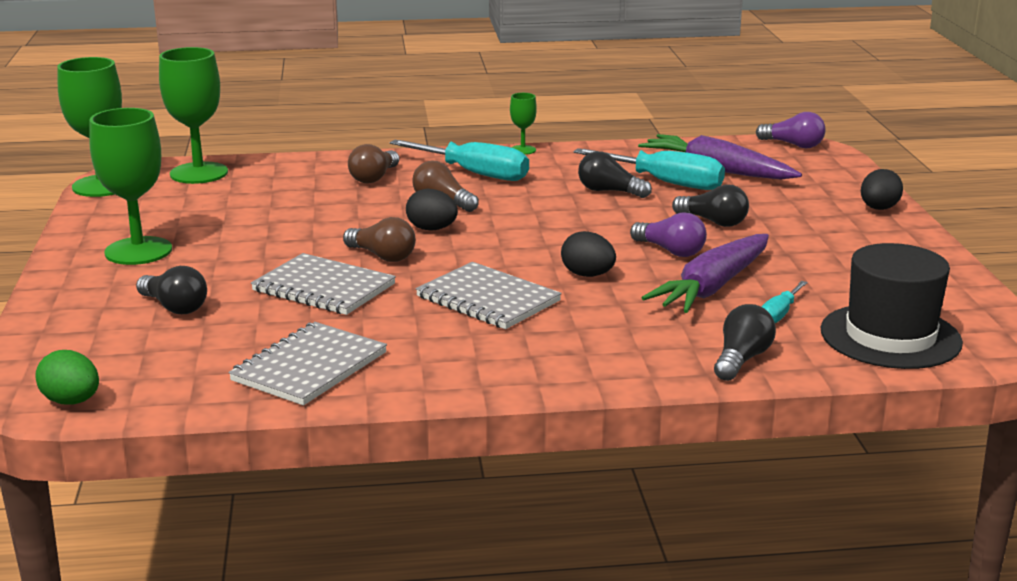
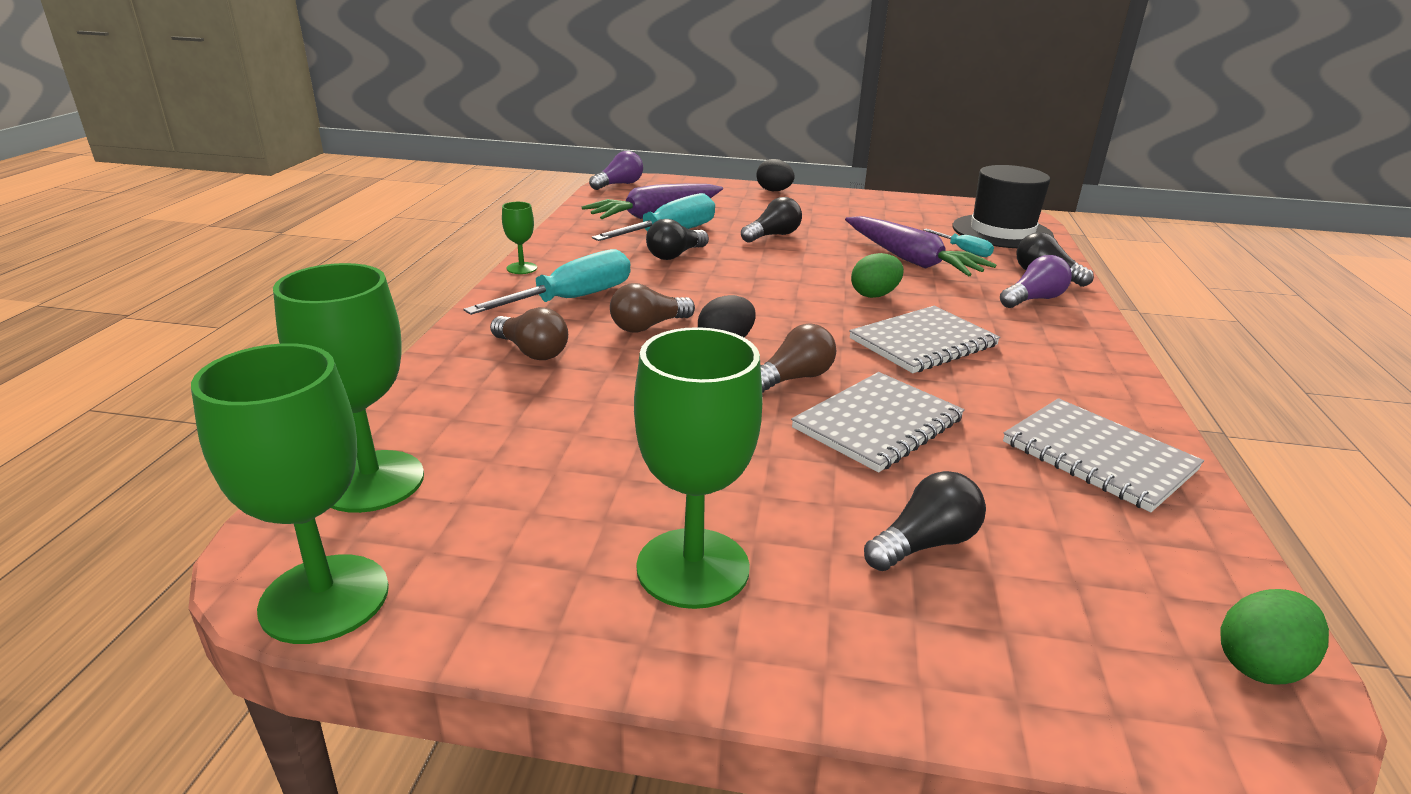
camera: 75 degrees left, 5 degrees up
black egg [561,231,616,277] -> green egg [851,253,904,298]
purple light bulb [630,212,707,257] -> purple light bulb moved to [1000,255,1072,308]

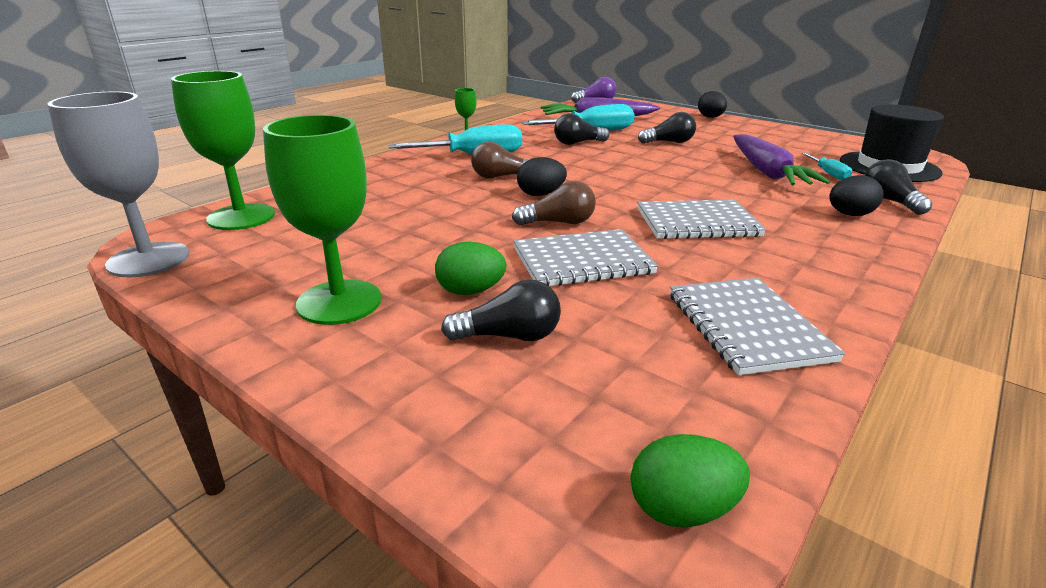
camera: 30 degrees right, 0 degrees up
green goblet [191,343,389,644] -> grey goblet [47,91,189,277]
brown light bulb [490,307,568,360] -> none
green egg [851,253,904,298] -> green egg moved to [435,242,506,295]
purple light bulb [1000,255,1072,308] -> black egg [829,175,884,216]

